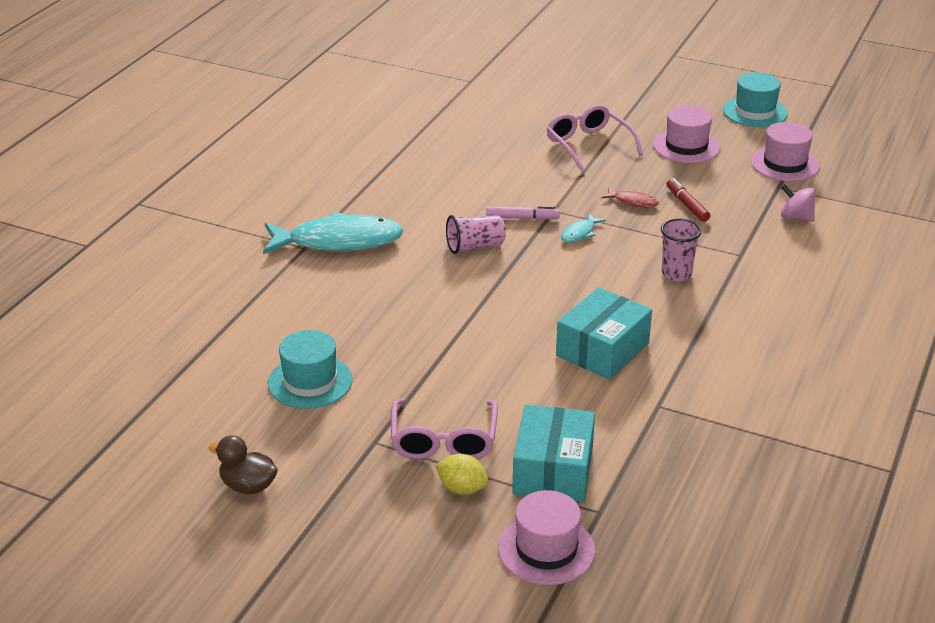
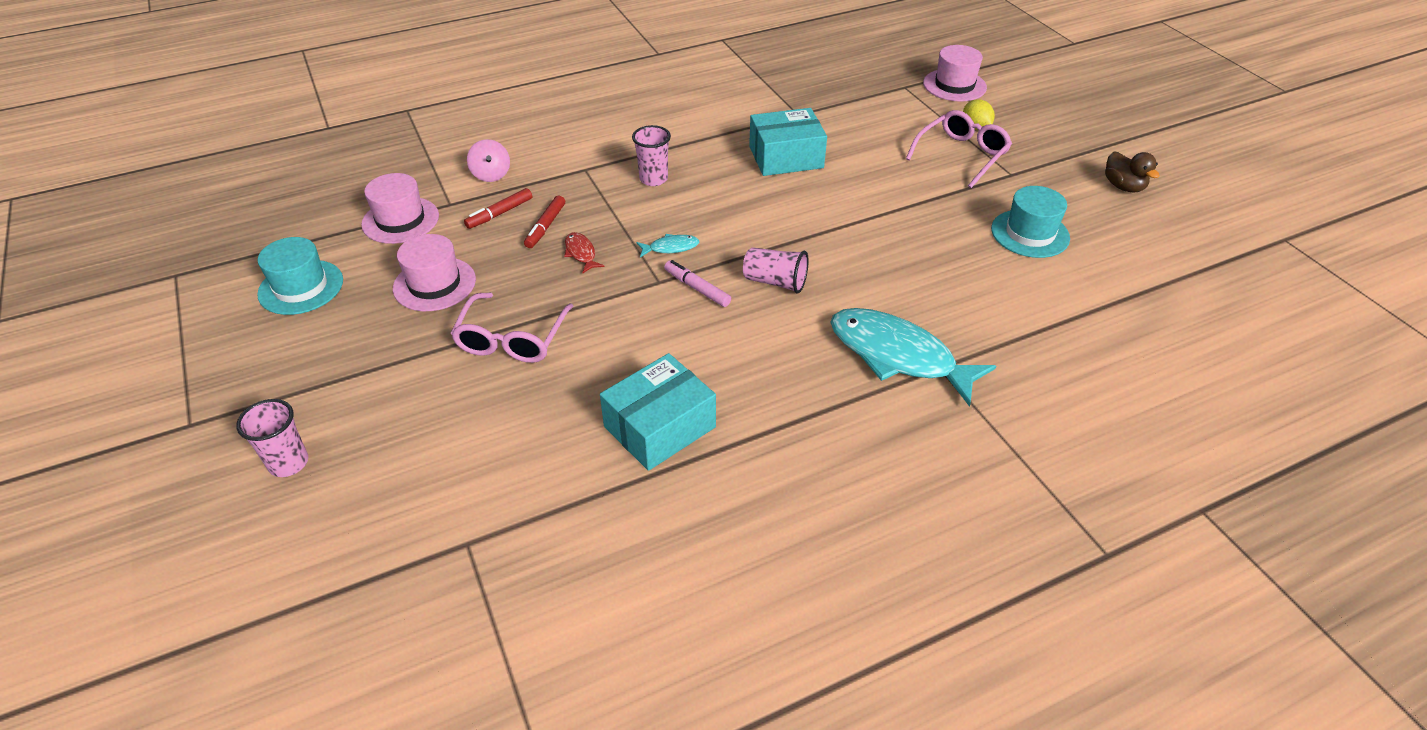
camera: 140 degrees left, 10 degrees up
turquoise box [512,405,595,502] -> turquoise box moved to [600,353,716,471]
none -> pink cup [236,399,308,477]
none -> red marker [464,188,532,229]

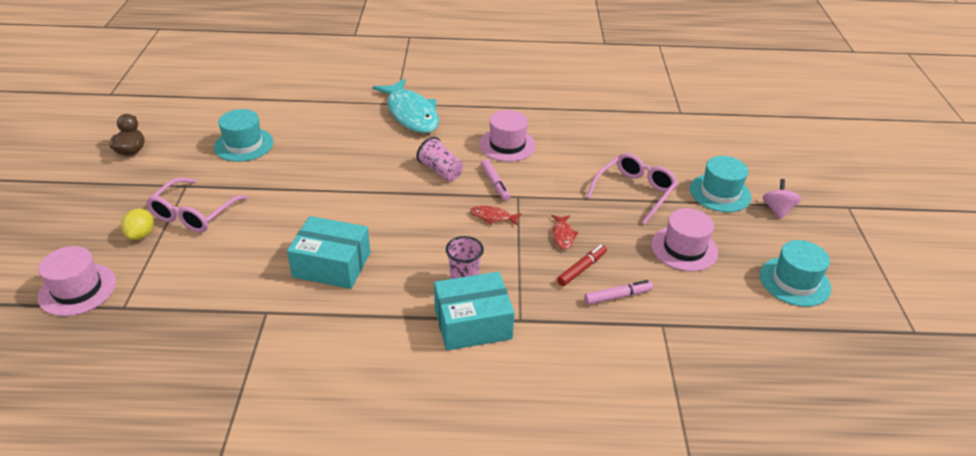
camera: 155 degrees left, 5 degrees down
pink cup [236,399,308,477] -> none
pink hat [361,173,439,244] -> pink hat moved to [479,110,536,162]
red marker [464,188,532,229] -> pink marker [584,280,653,305]
pink spinning top [467,139,510,182] -> pink spinning top moved to [762,179,801,219]
turquoise box [600,353,716,471] -> turquoise box moved to [434,272,515,351]
turquoise fish [636,234,700,257] -> red fish [470,206,522,226]
pink glasses [906,110,1012,188] -> pink glasses turned 45 degrees counterclockwise [146,178,248,233]
none -> turquoise hat [690,156,751,212]

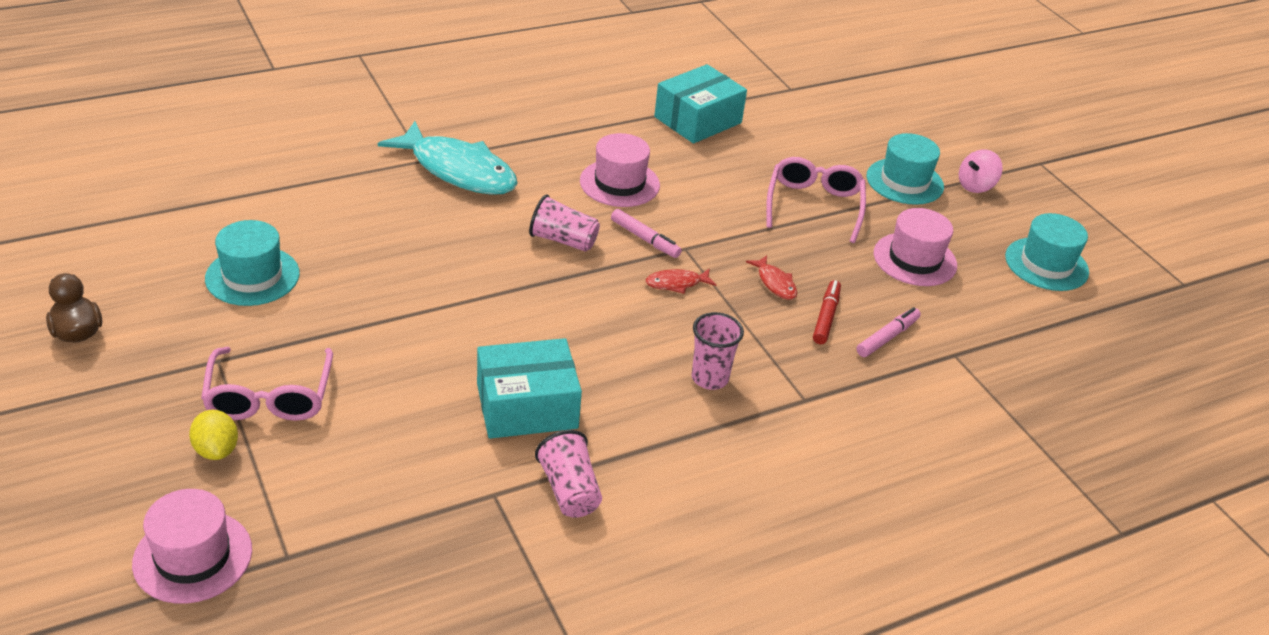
camera: 30 degrees left, 0 degrees up
turquoise box [434,272,515,351] -> turquoise box moved to [654,64,747,144]
pink spinning top [762,179,801,219] -> pink spinning top turned 105 degrees counterclockwise [959,149,1003,193]
none -> pink cup [535,430,602,518]

